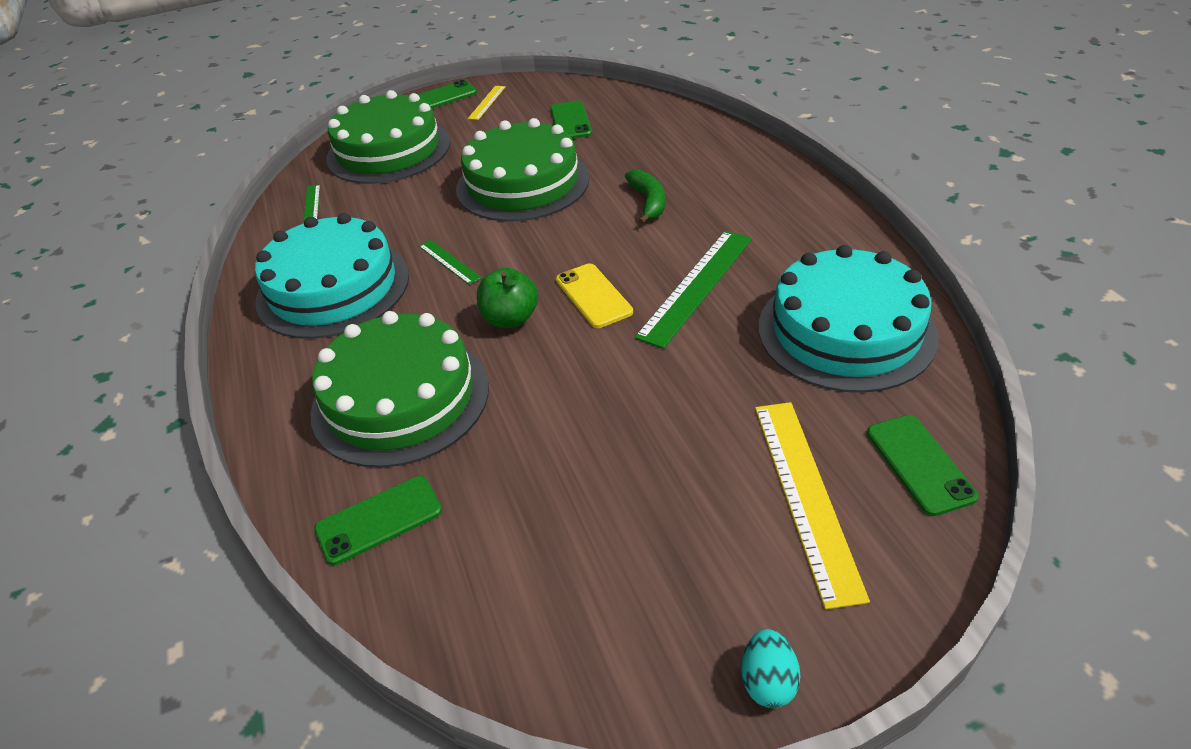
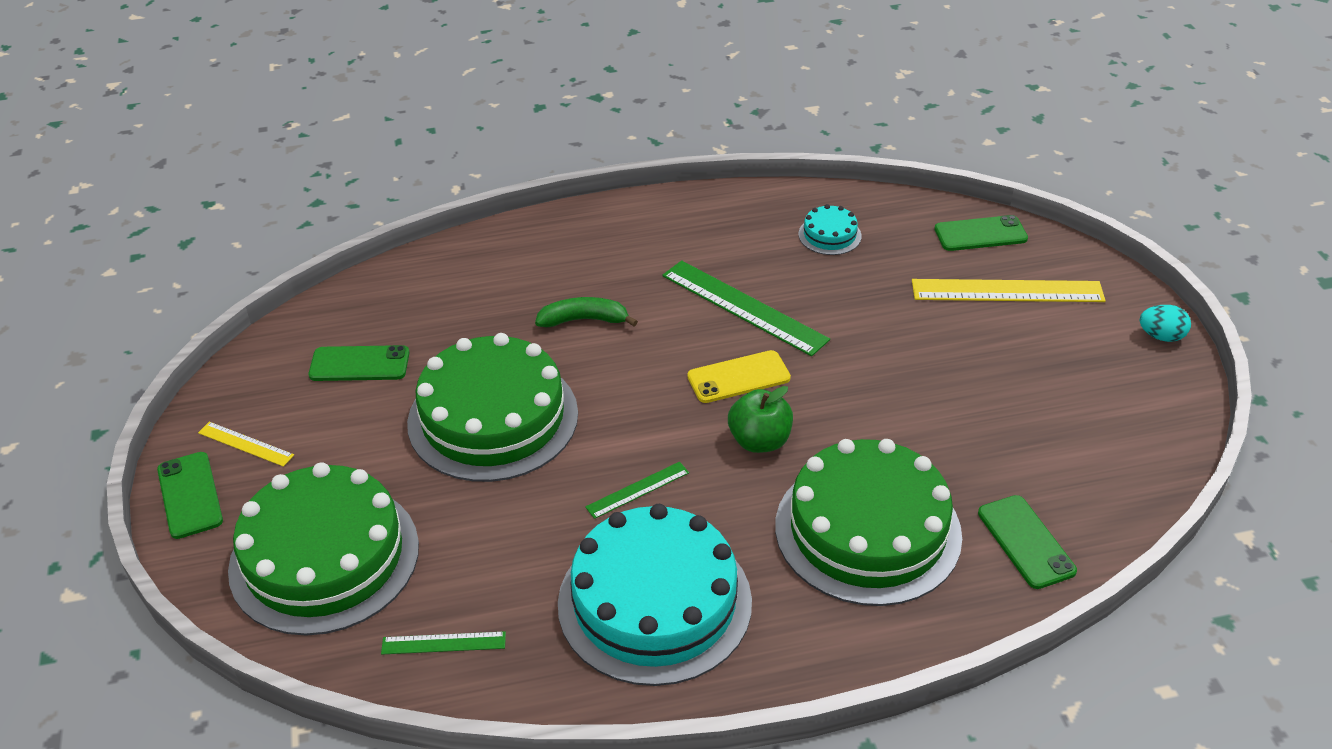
camera: 85 degrees left, 0 degrees up
turquoise cake [759,245,938,393] -> turquoise cake [799,204,862,255], size x0.43

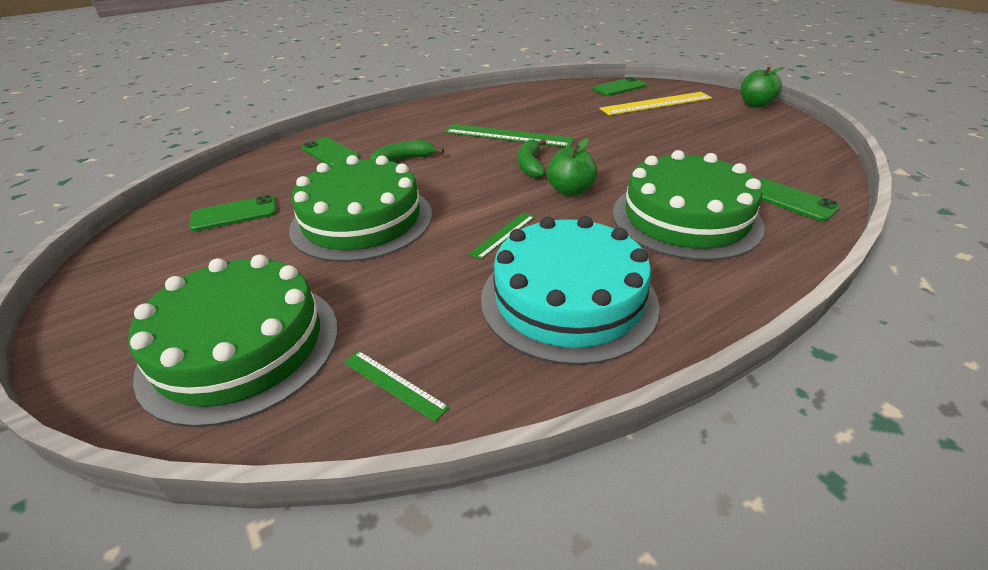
camera: 20 degrees left, 5 degrees down
green phone [157,452,223,539] -> green phone moved to [302,137,359,165]
yellow ruler [198,422,294,467] -> none
green ruler [381,631,506,655] -> green ruler turned 60 degrees clockwise [344,351,449,422]
yellow phone [687,350,791,403] -> green banana [518,139,546,178]
turquoise cake [799,204,862,255] -> none
turquoise egg [1140,305,1191,342] -> green apple [740,67,785,108]

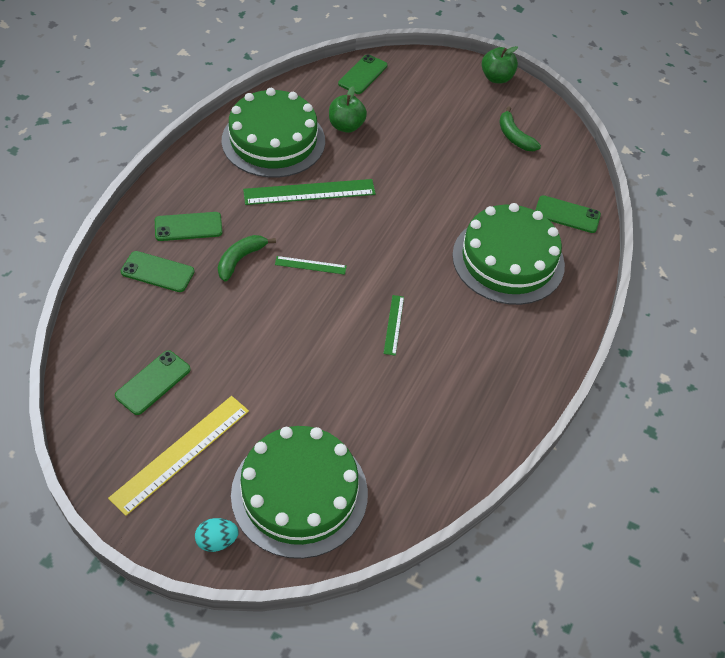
camera: 35 degrees left, 15 degrees up
green cake [289,155,432,262] -> green cake moved to [222,88,325,178]
green ruler [344,351,449,422] -> green ruler moved to [275,256,347,275]
turquoise cake [481,216,660,365] -> none
green banana [518,139,546,178] -> green banana moved to [499,106,541,151]
green apple [547,138,598,196] -> green apple moved to [329,86,367,133]
yellow ruler [600,92,712,115] -> yellow ruler moved to [108,396,249,516]
none -> green phone [155,212,223,241]
none -> turquoise egg [195,518,239,552]

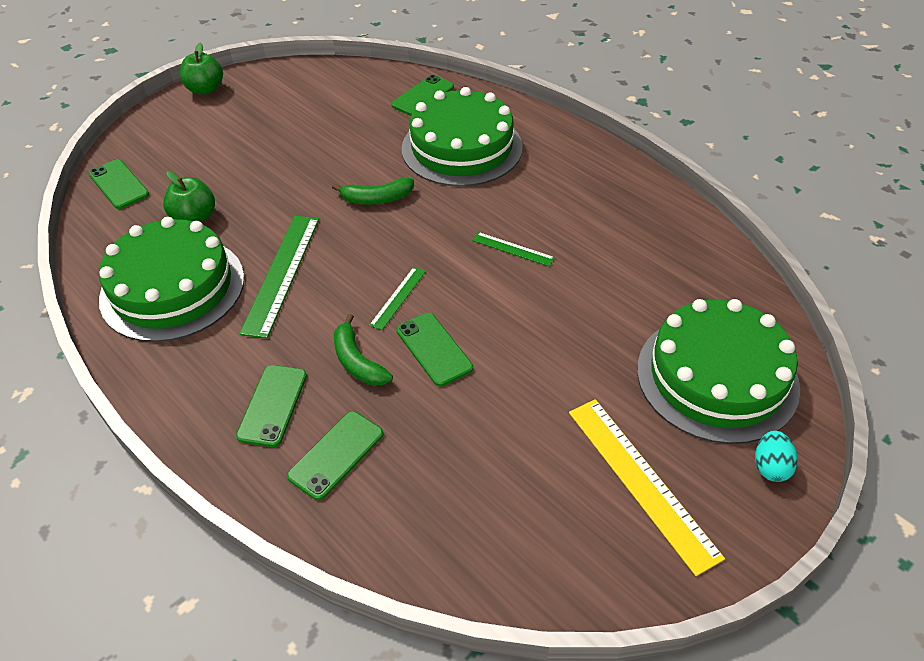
camera: 65 degrees left, 5 degrees down
green phone [115,350,191,415] -> green phone moved to [396,313,473,387]
green banana [499,106,541,151] -> green banana moved to [332,178,414,205]

